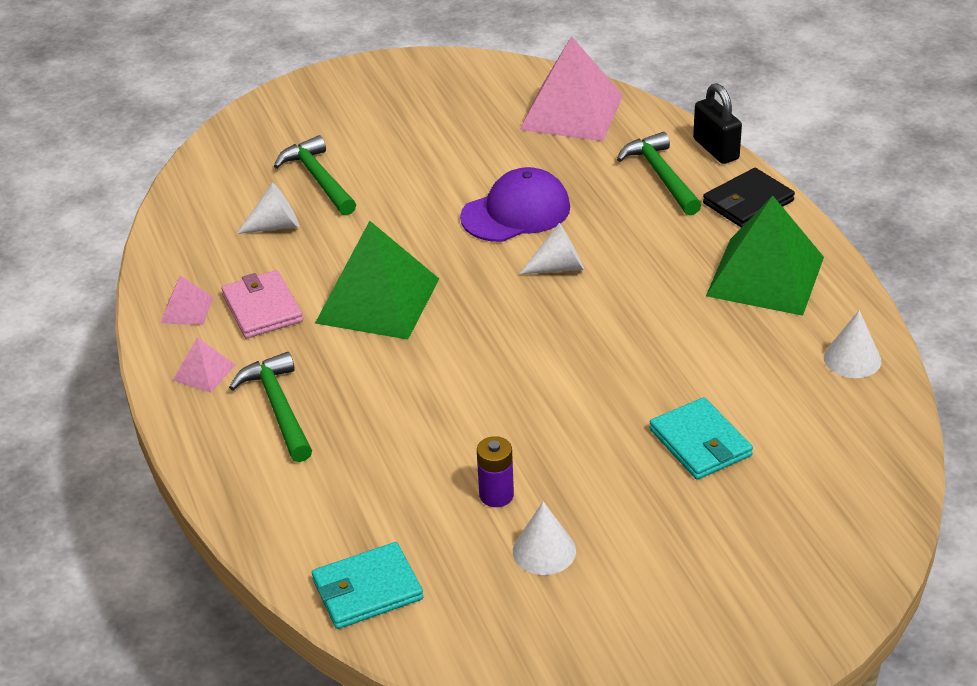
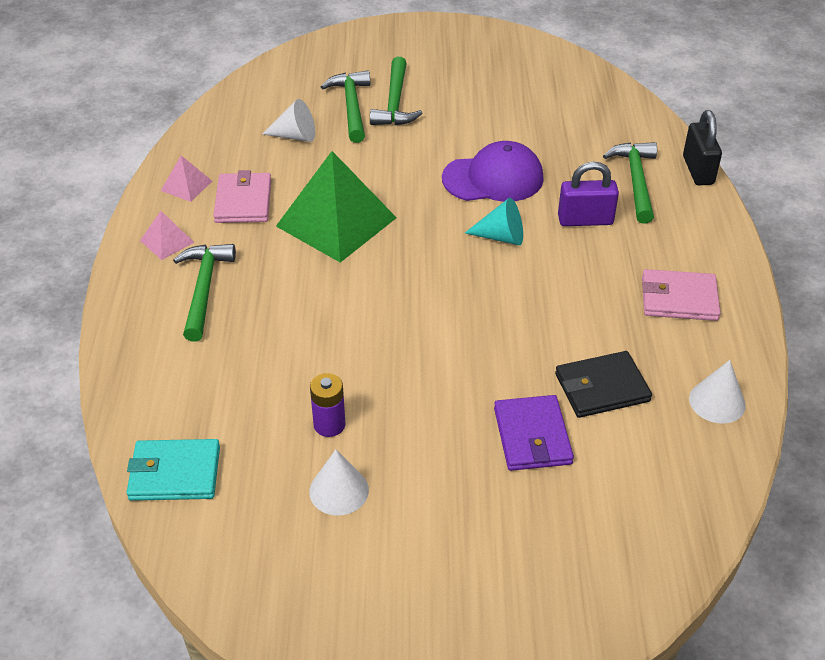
camera: 20 degrees right, 5 degrees up
pink pyramid [519,36,623,141] -> none
white cone [519,223,584,274] -> turquoise cone [465,198,523,245]
turquoise wallet [649,397,753,480] -> purple wallet [494,395,574,471]
black wallet [703,168,795,228] -> black wallet moved to [555,351,652,418]
green pyramid [706,196,824,316] -> pink wallet [642,269,721,321]
none -> green hammer [370,57,422,125]
none -> purple padlock [558,162,619,226]

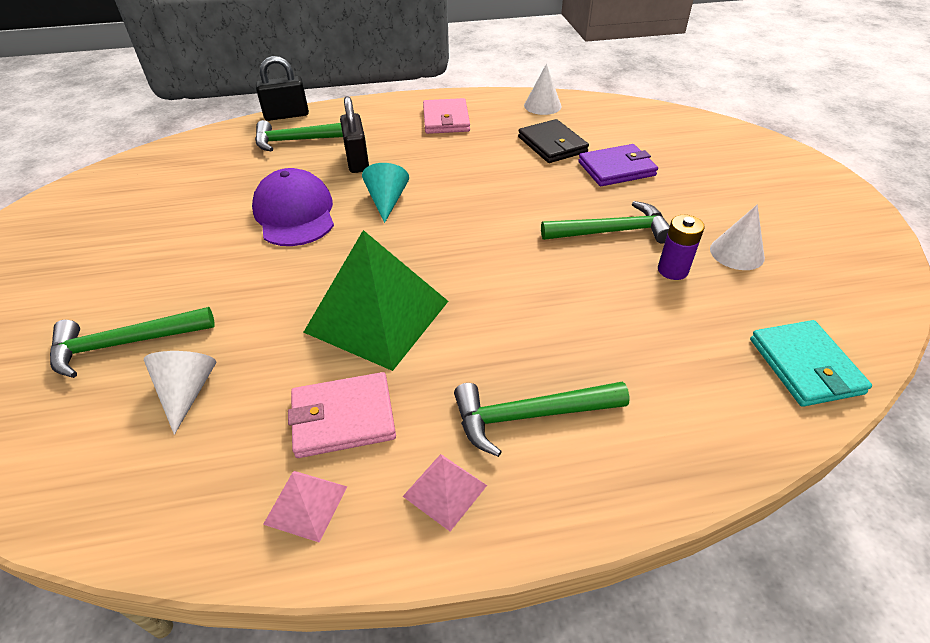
camera: 100 degrees left, 0 degrees up
green hammer [370,57,422,125] -> green hammer moved to [541,201,670,243]
purple padlock [558,162,619,226] -> black padlock [340,96,369,173]

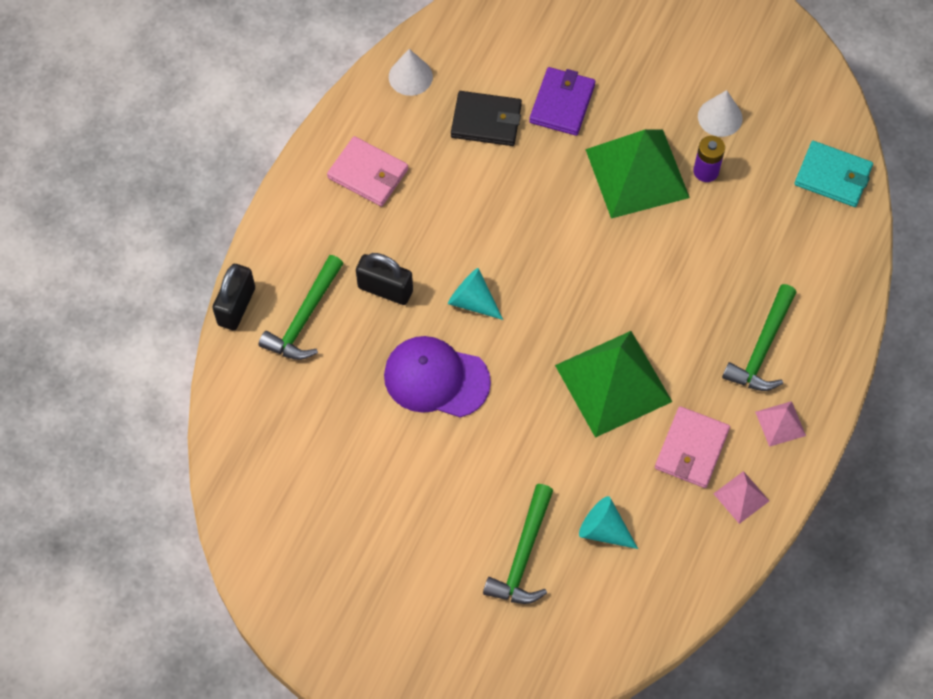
camera: 55 degrees left, 20 degrees up
white cone [144,351,216,435] -> turquoise cone [579,496,638,549]
green hammer [541,201,670,243] -> green pyramid [585,129,690,219]

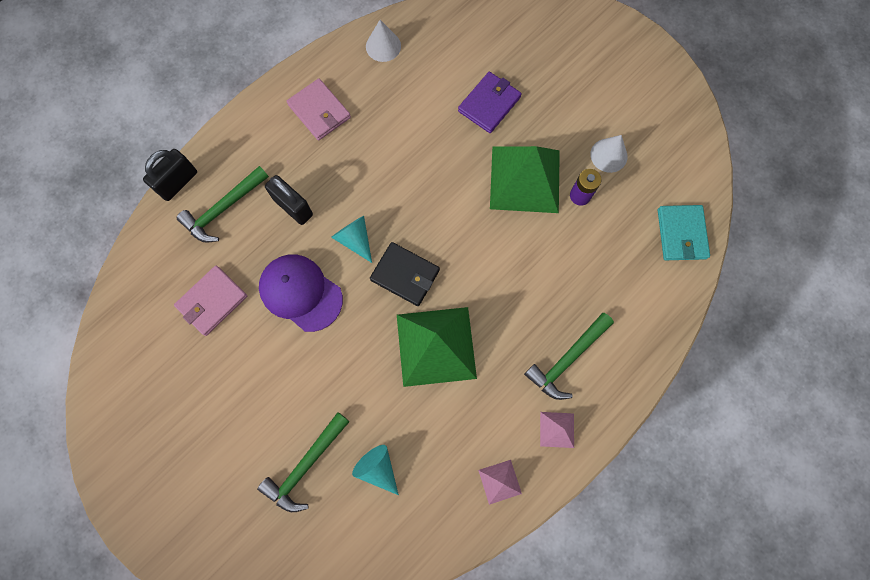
camera: 20 degrees right, 10 degrees up
black wallet [451,91,522,146] -> black wallet moved to [370,242,440,306]
pink wallet [655,406,730,488] -> pink wallet moved to [174,266,247,336]
turquoise wallet [795,141,873,207] -> turquoise wallet turned 45 degrees clockwise [658,205,710,260]

